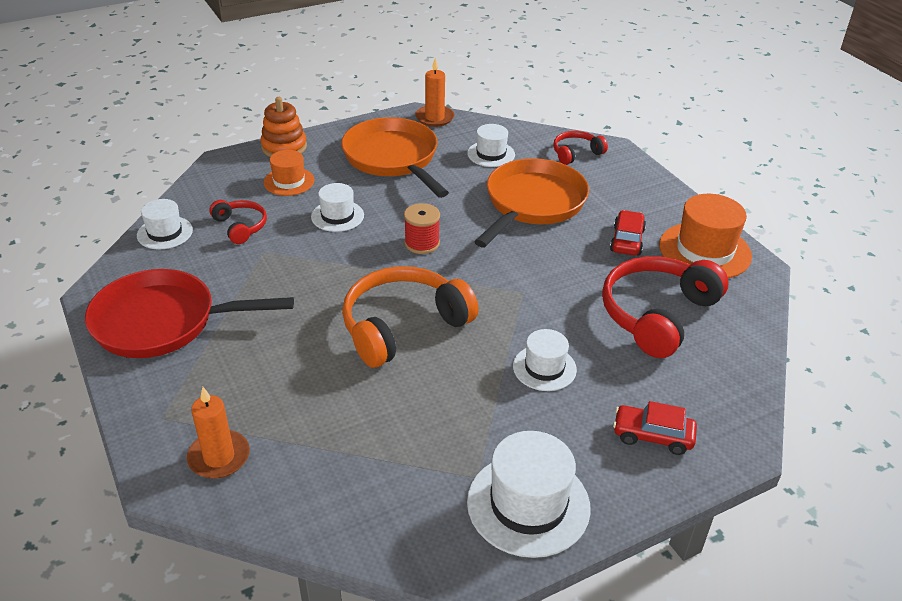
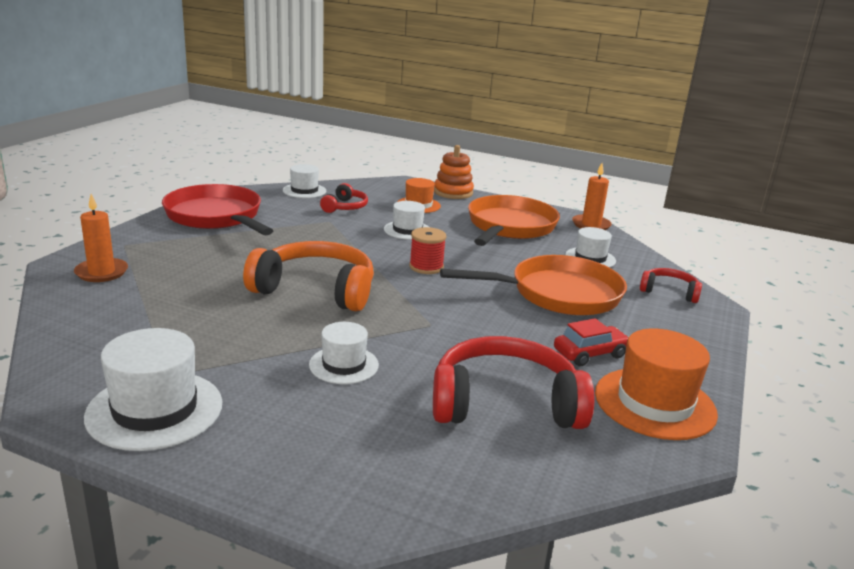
camera: 50 degrees right, 15 degrees down
red car [613,401,697,455] -> none

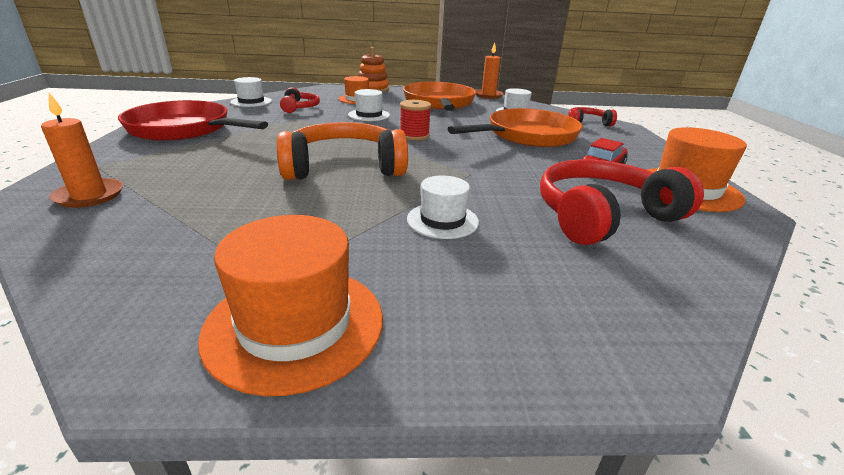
camera: 25 degrees left, 5 degrees up
white hat [84,328,222,451] -> orange hat [198,215,383,396]

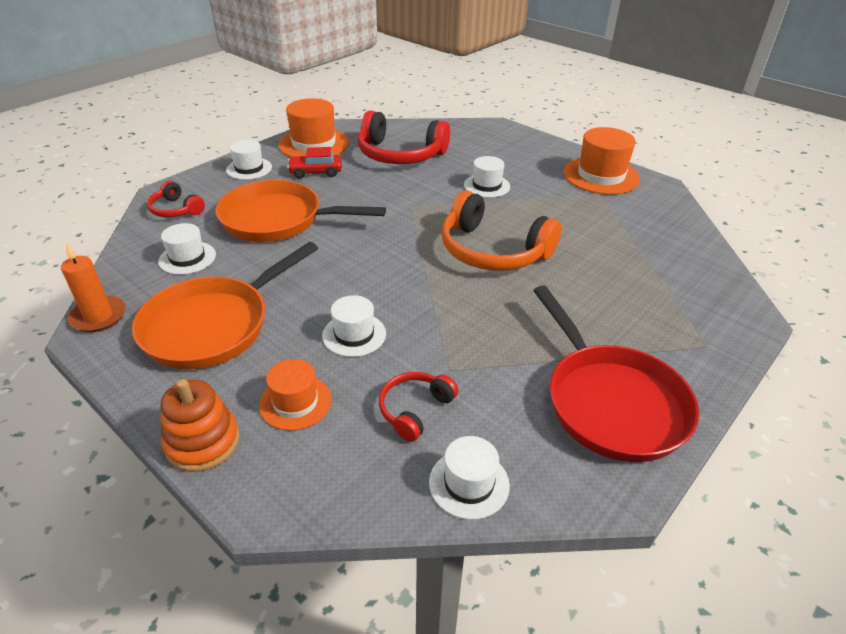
camera: 135 degrees left, 10 degrees up
orange candle [41,93,123,208] -> none
red spool [400,100,431,140] -> none
none -> white hat [226,140,272,180]

